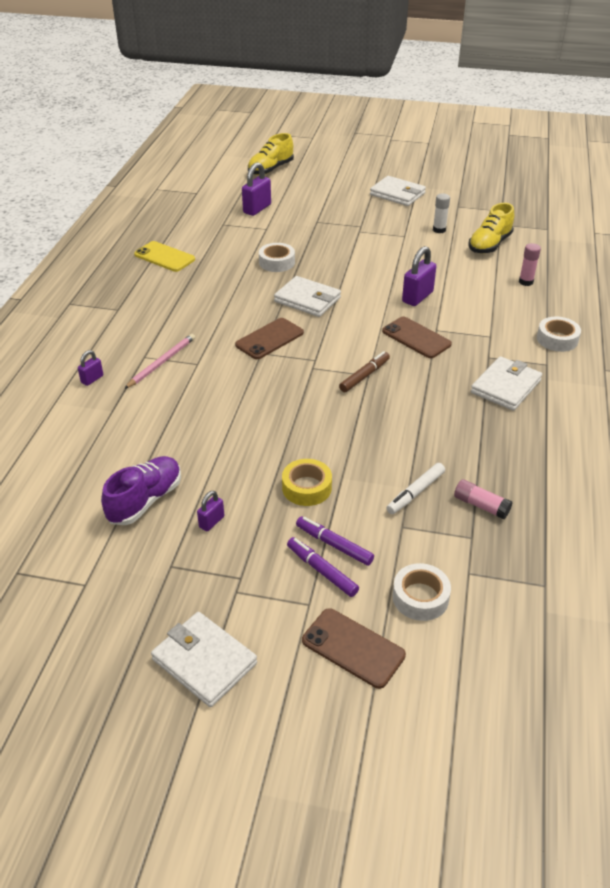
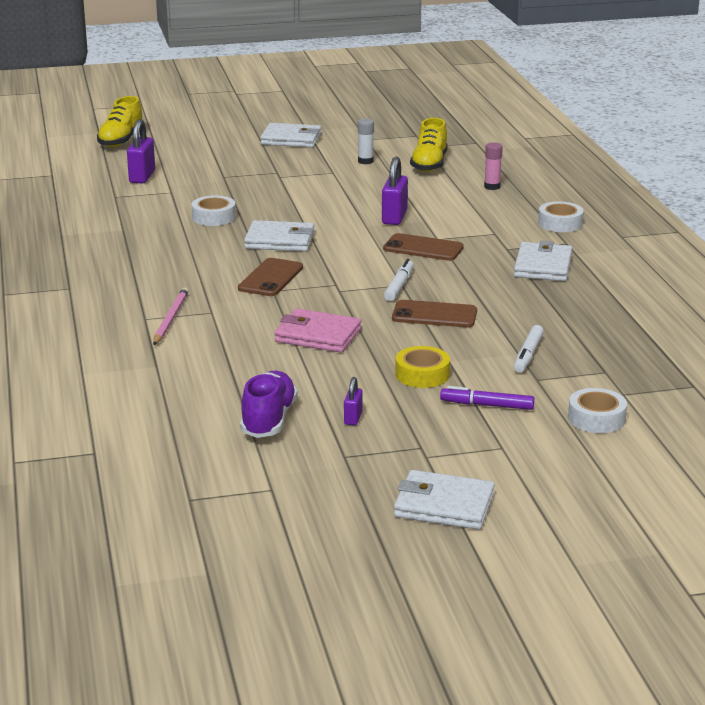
camera: 25 degrees left, 15 degrees down
purple padlock [78,350,103,386] -> none
yellow phone [134,241,195,272] -> none
purple marker [287,537,359,597] -> none
brown phone [302,608,406,689] -> brown phone moved to [392,300,477,327]
brown marker [339,351,390,392] -> white marker [384,259,414,301]
pink glue stick [454,479,512,520] -> none
none -> pink wallet [275,308,361,353]

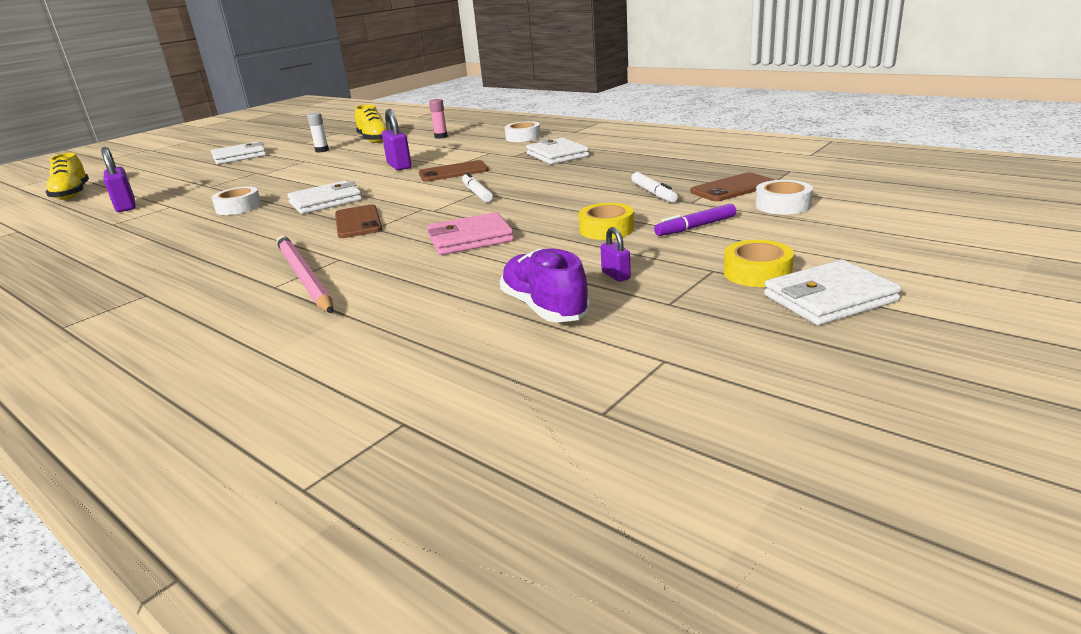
camera: 35 degrees left, 0 degrees up
pink pencil [153,288,189,345] -> pink pencil [276,236,333,313], size x1.54
brown phone [392,300,477,327] -> brown phone moved to [691,172,775,201]
none -> yellow tape [724,240,794,287]

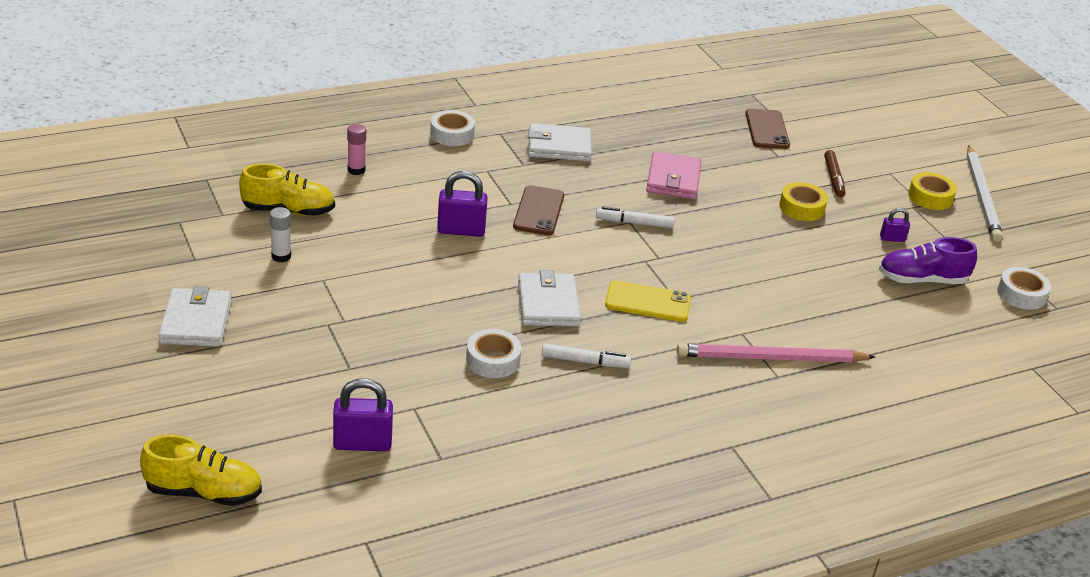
camera: 70 degrees left, 10 degrees up
brown phone [335,204,382,238] -> yellow phone [605,280,691,322]
pink wallet [427,212,514,255] -> pink wallet moved to [646,151,702,199]
white marker [631,172,678,202] -> white marker moved to [542,343,631,368]
purple marker [654,204,736,236] -> brown marker [824,150,846,197]
white tape [755,180,813,215] -> white tape moved to [997,267,1051,310]
white wallet [764,260,902,325] -> white pencil [967,145,1003,242]

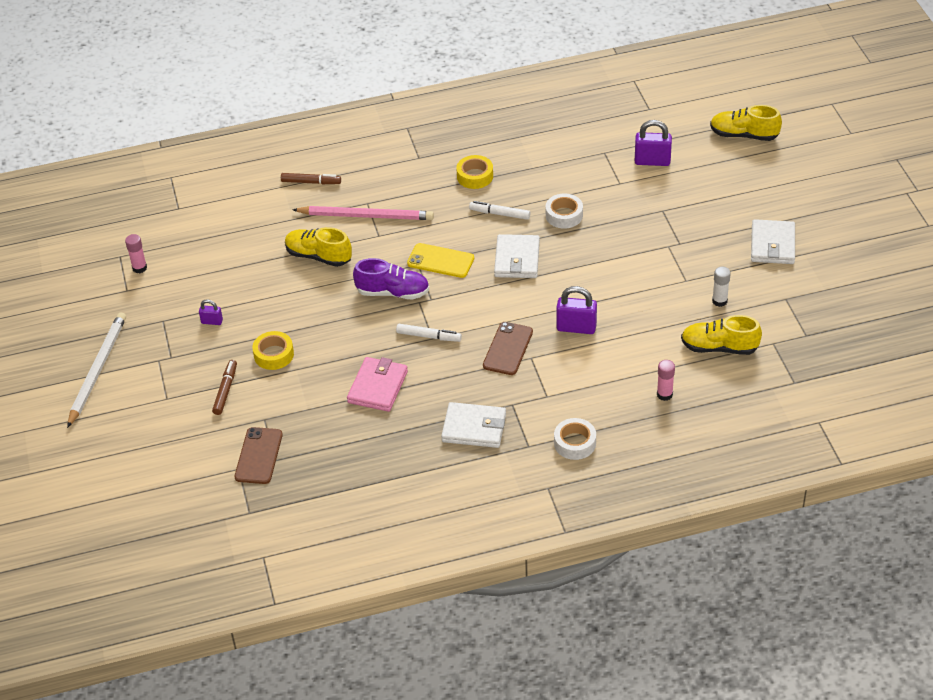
camera: 165 degrees left, 10 degrees up
purple shoe [879,237,977,284] -> purple shoe moved to [353,258,429,299]
yellow tape [908,172,957,210] -> yellow tape moved to [456,155,493,189]
white tape [997,267,1051,310] -> pink glue stick [125,234,147,273]
none -> brown marker [281,173,341,184]
none -> yellow shoe [285,227,352,267]

